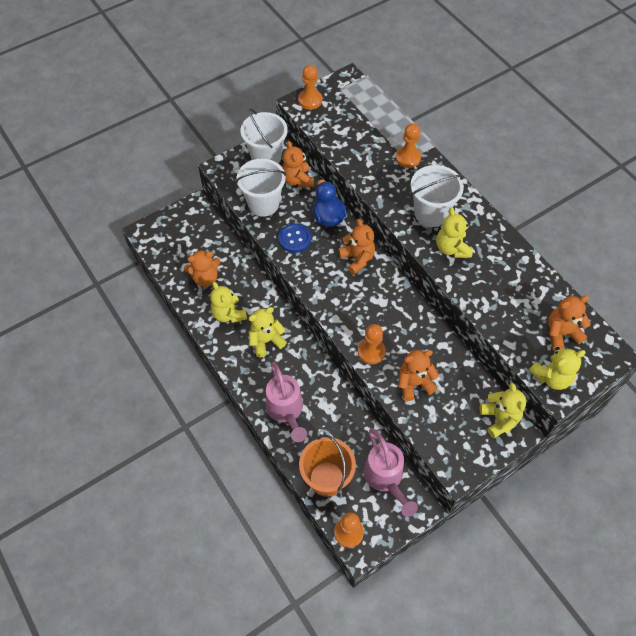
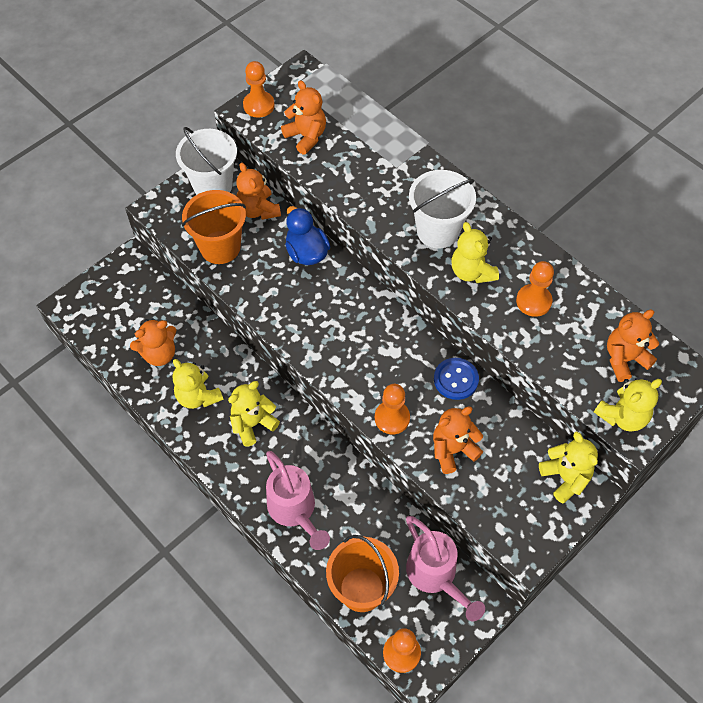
camera: 10 degrees left, 0 degrees up
white bucket [236,159,286,217] -> orange bucket [182,190,246,264]
blue button [278,224,311,253] -> blue button moved to [434,358,479,400]
orange teddy bear [338,219,375,275] -> orange teddy bear moved to [281,80,326,155]
orange pawn [395,123,421,168] -> orange pawn moved to [516,261,554,317]

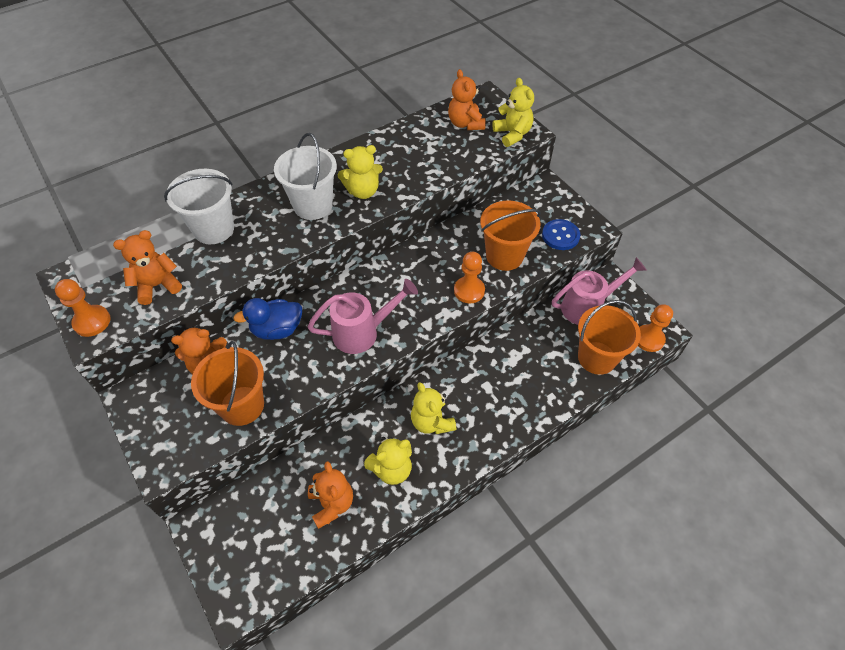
camera: 80 degrees left, 5 degrees down
white bucket [176,127,237,195] -> white bucket moved to [164,169,234,244]
pink watering can [266,451,330,550] -> pink watering can moved to [308,279,418,354]
orange teddy bear [433,406,483,474] -> orange bucket [480,201,541,271]
blue button [434,358,479,400] -> blue button moved to [542,219,580,250]
orange pawn [516,261,554,317] -> none
yellow teddy bear [539,431,598,504] -> none

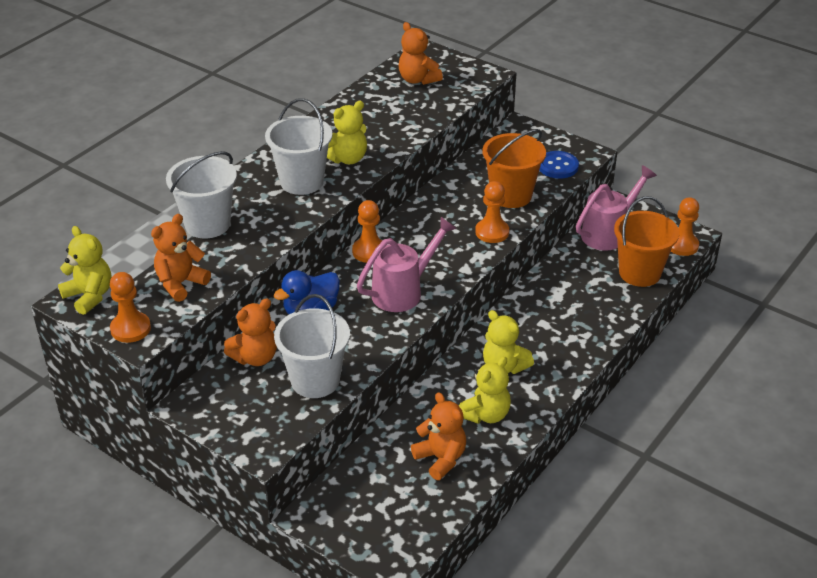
camera: 20 degrees left, 15 degrees down
orange bucket [191,341,264,426] -> white bucket [274,294,350,398]
yellow teddy bear [492,78,534,147] -> yellow teddy bear moved to [58,226,111,315]
none -> orange pawn [352,200,383,263]

